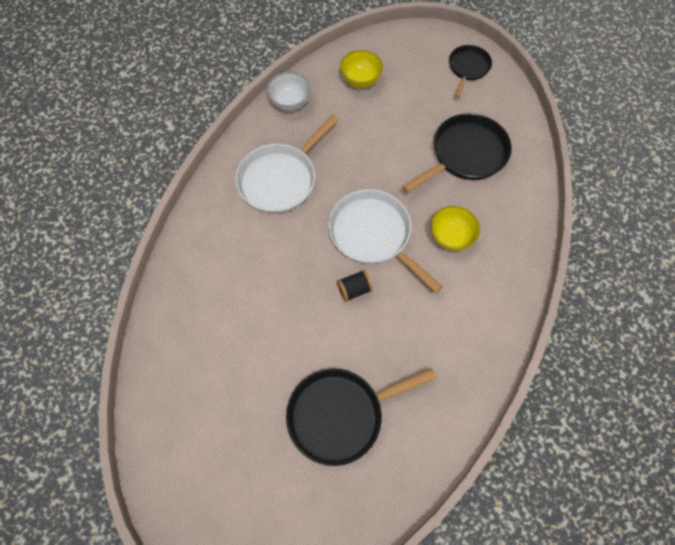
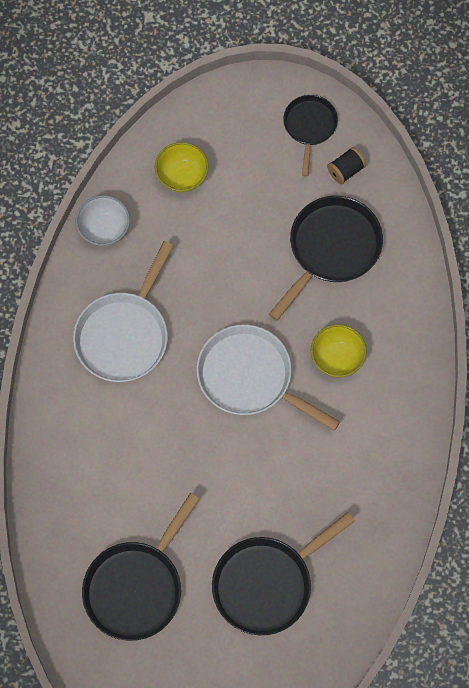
camera: 15 degrees left, 5 degrees up
black spool [337,270,373,302] -> black spool moved to [327,147,366,184]
none -> black pan [82,493,200,641]

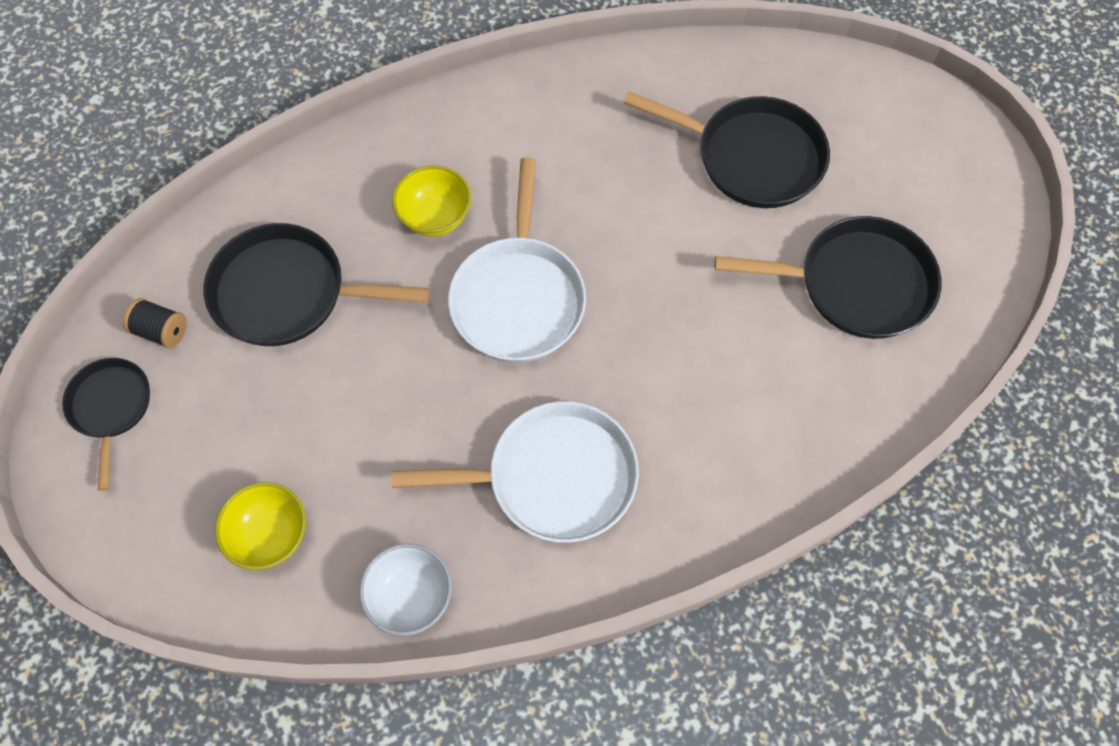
camera: 120 degrees left, 5 degrees down
black pan [283,95,338,176] -> black pan turned 105 degrees clockwise [62,358,150,491]

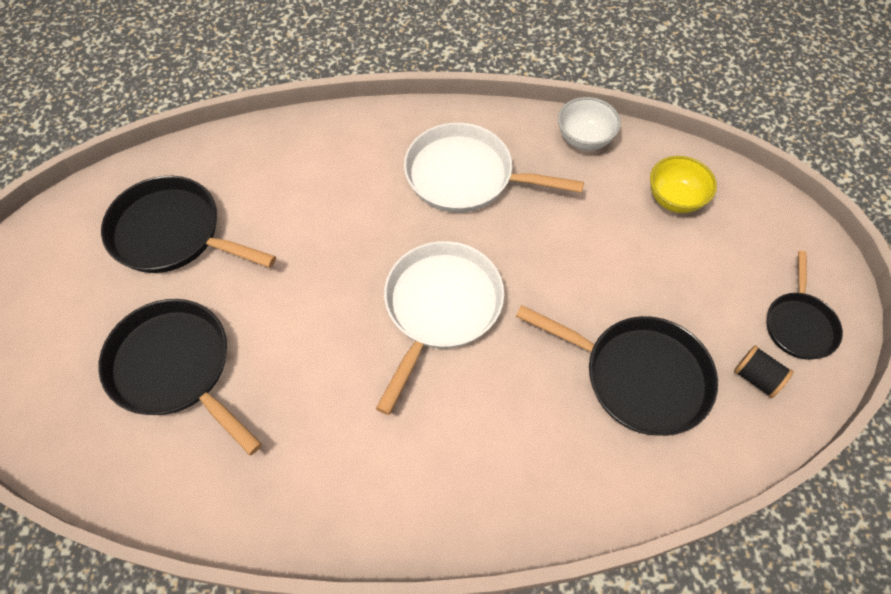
camera: 160 degrees left, 5 degrees down
yellow bowl [392,165,471,236] -> none

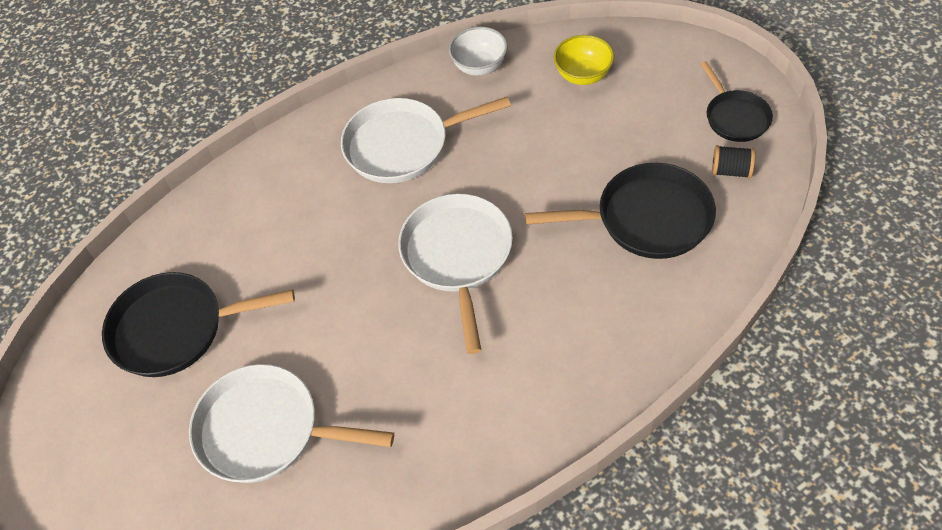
camera: 25 degrees left, 5 degrees down
black pan [98,299,262,455] -> white pan [189,364,394,483]

